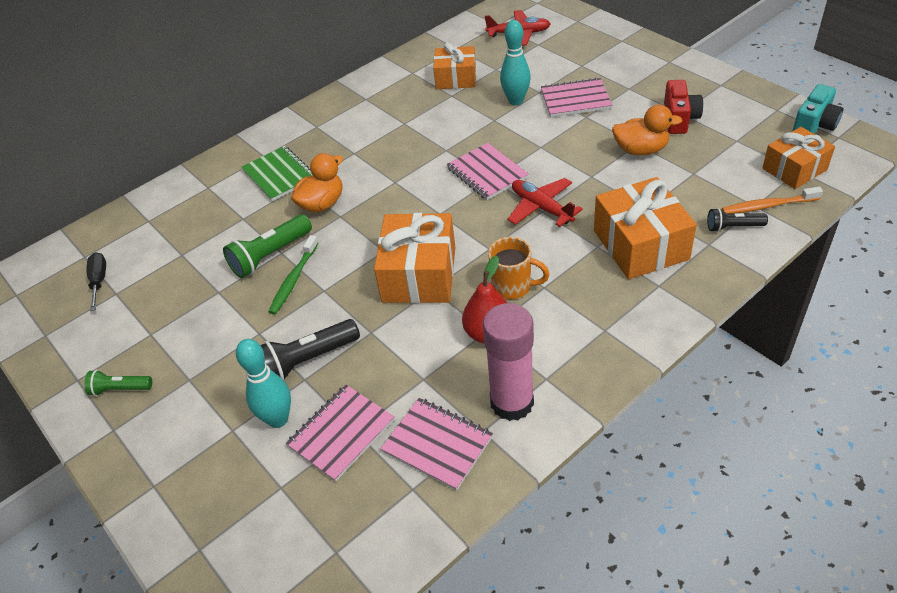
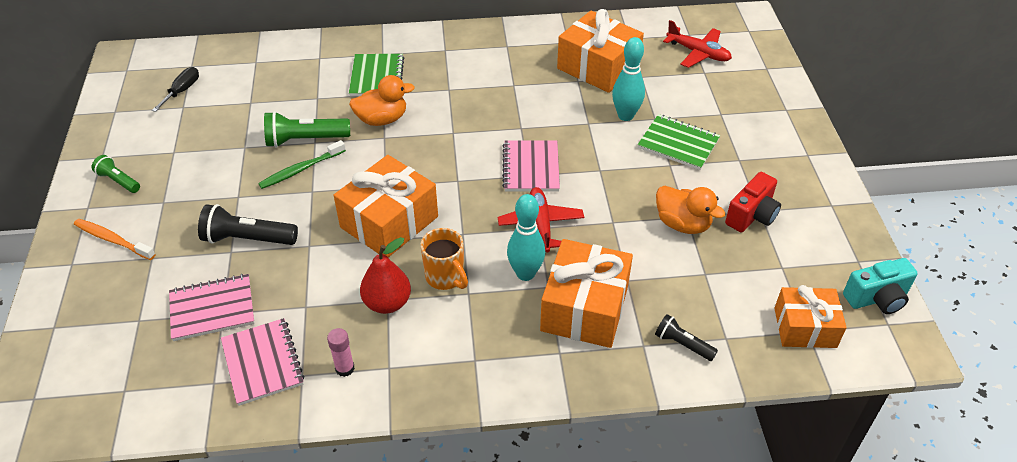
camera: 30 degrees right, 0 degrees up
turquoise bowling pin [236,339,291,428] -> turquoise bowling pin moved to [507,194,545,281]
orange gift [433,42,476,89] -> orange gift [557,9,644,93], size x1.52
pink glue stick [483,303,534,421] -> pink glue stick [327,328,355,377], size x0.45
pink notebook [541,78,612,117] -> green notebook [638,114,720,170]
orange toothbrush [722,186,823,214] -> orange toothbrush moved to [74,219,155,260]

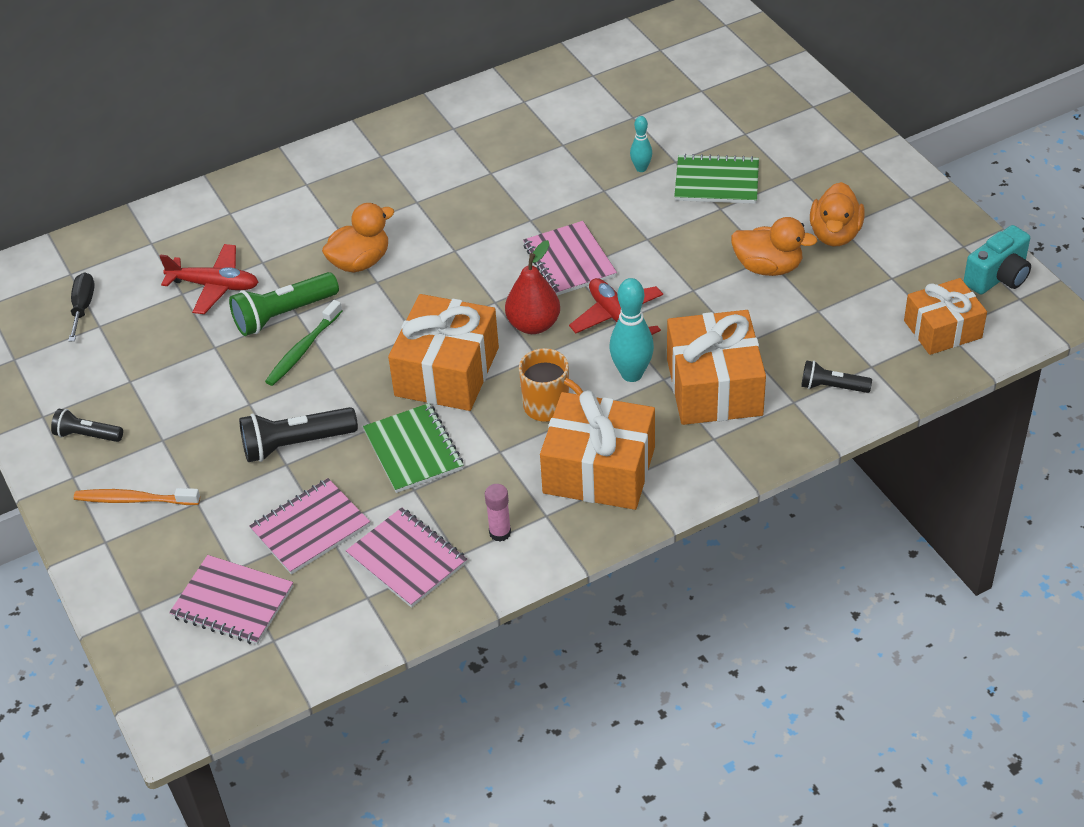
camera: 20 degrees left, 0 degrees up
green flashlight [92,155,140,193] -> black flashlight [51,409,123,442]
green notebook [349,54,404,96] -> green notebook moved to [363,403,463,493]
red pear [360,237,411,314] -> red pear moved to [505,240,560,334]
orange gift [557,9,644,93] -> orange gift moved to [540,390,655,510]
turquoise bowling pin [612,37,645,121] -> turquoise bowling pin [630,116,652,172], size x0.57
red plane [663,20,732,68] -> red plane moved to [160,244,259,314]
red camera [725,172,781,232] -> orange duck [810,182,865,246]
none -> pink notebook [169,555,293,645]

